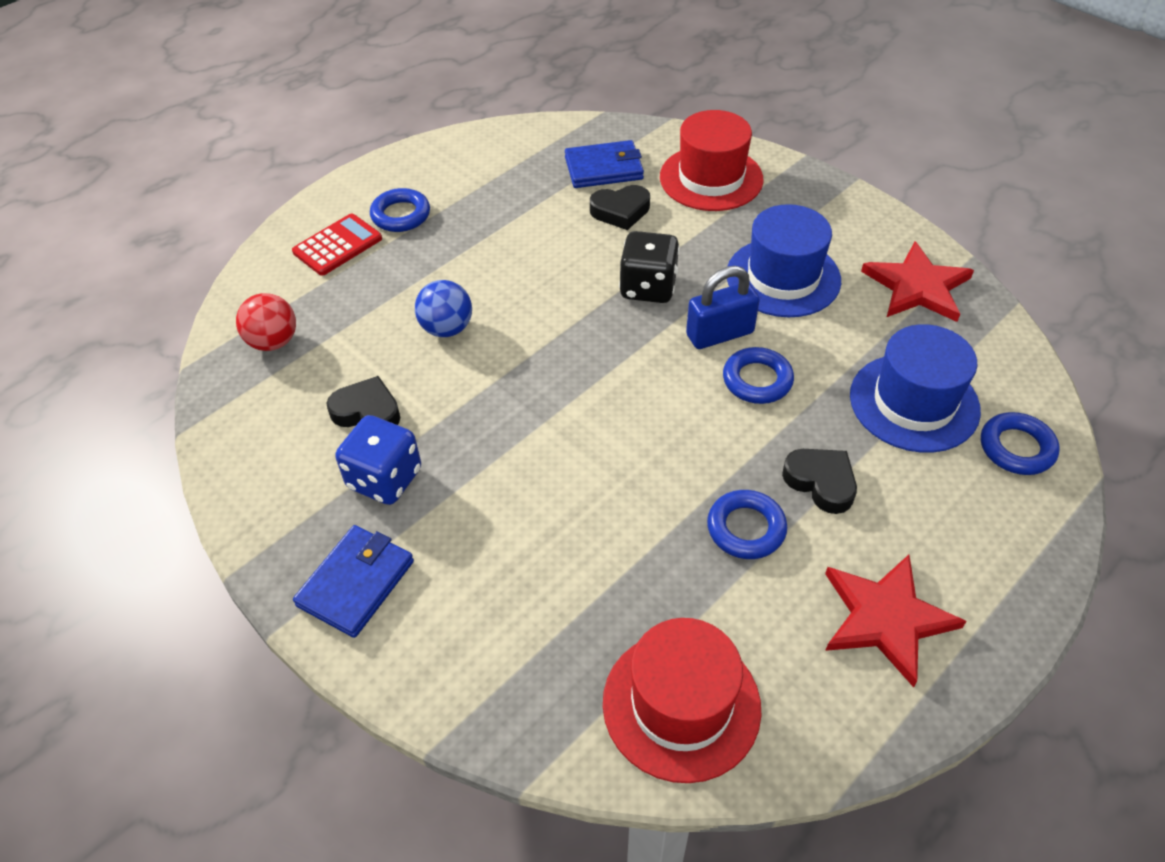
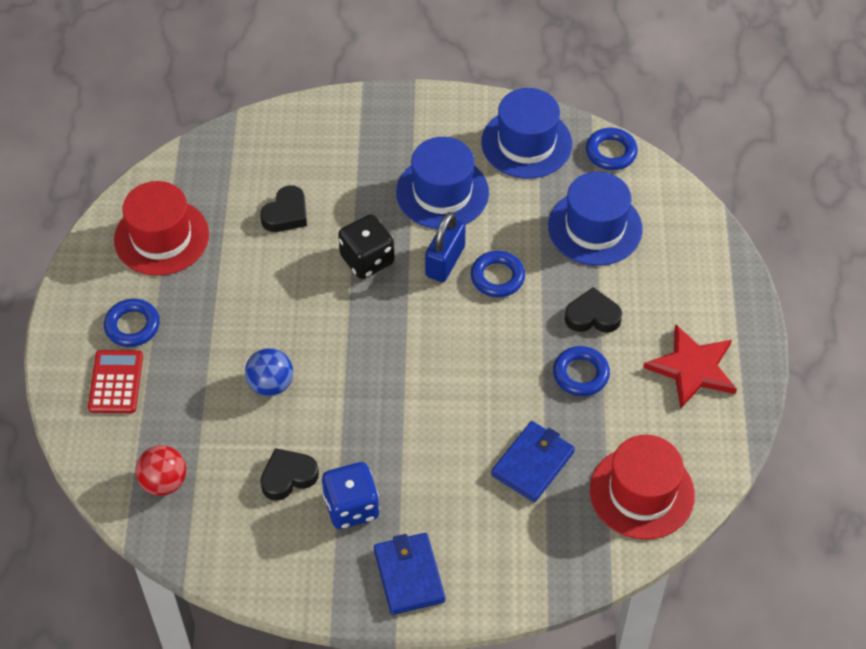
camera: 45 degrees left, 5 degrees up
blue wallet [565,140,644,188] -> blue wallet moved to [491,421,575,502]
red hat [660,110,764,211] -> red hat moved to [114,181,209,276]
red star [861,241,974,322] -> blue hat [481,88,572,179]
blue ring [981,412,1060,475] -> blue ring moved to [586,128,638,170]

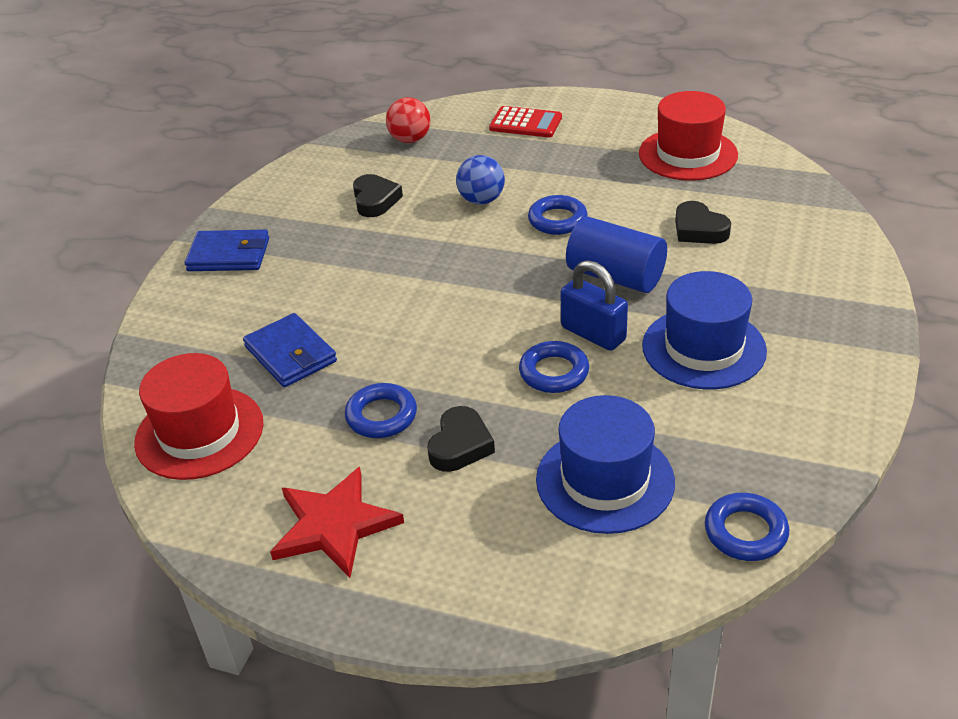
camera: 110 degrees right, 15 degrees down
blue ring [104,299,160,347] -> blue ring moved to [528,195,587,235]
blue dice [322,462,380,529] -> none
black dice [338,214,394,279] -> blue cylinder [566,216,667,293]
blue hat [481,88,572,179] -> none

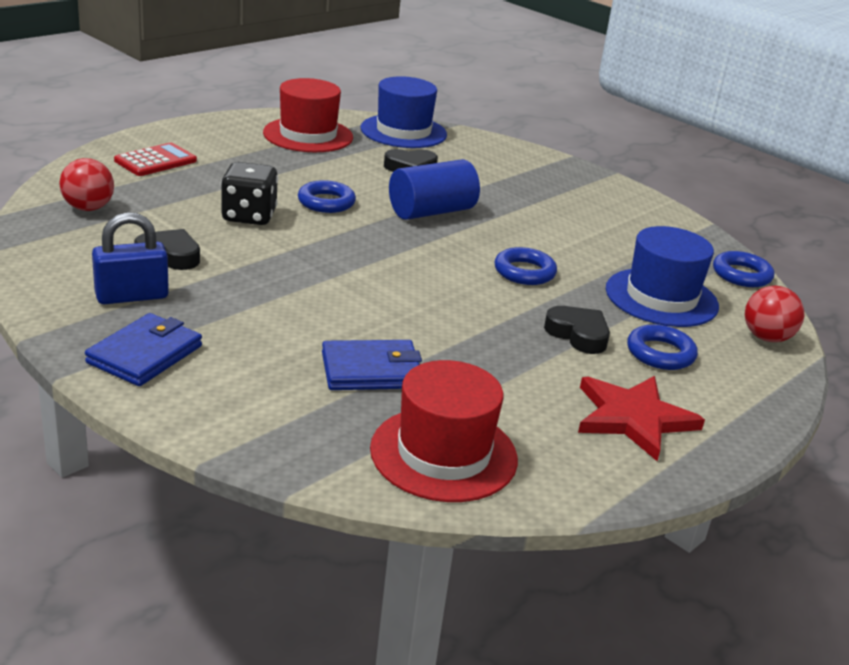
camera: 70 degrees left, 10 degrees down
blue ring [345,383,417,438] -> blue ring moved to [627,324,698,370]
blue ball [456,155,505,205] -> black dice [221,162,278,225]
blue padlock [561,260,628,351] -> blue padlock moved to [92,212,169,304]
blue hat [642,271,767,389] -> blue hat moved to [361,76,447,148]
none -> red ball [745,286,804,342]

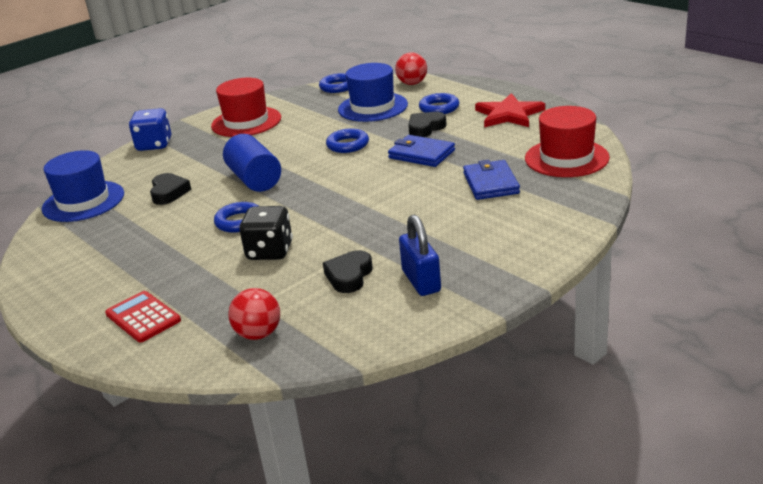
camera: 80 degrees left, 0 degrees up
blue wallet [85,313,202,386] -> blue wallet moved to [388,135,455,167]
red hat [263,78,353,152] -> red hat moved to [211,78,281,137]
none -> blue dice [129,108,171,151]

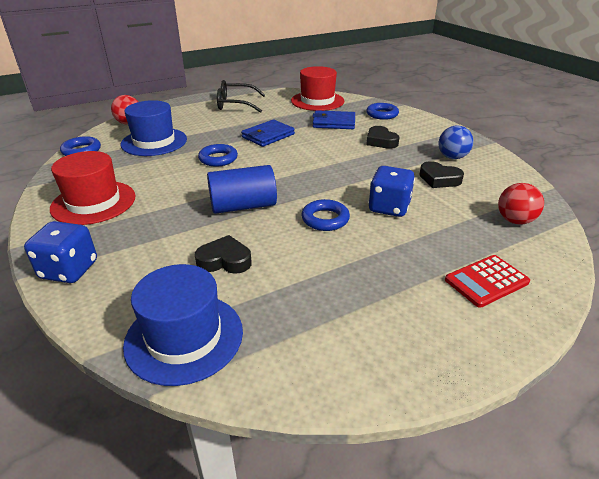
camera: 80 degrees left, 5 degrees up
black dice [239,206,293,260] -> blue dice [368,166,415,217]
blue padlock [399,214,441,296] -> blue ball [439,125,473,159]
black heart [408,112,447,137] -> black heart moved to [366,126,399,149]
blue ring [419,93,459,114] -> blue ring moved to [366,103,399,120]
red star [475,93,545,127] -> black glasses [217,80,265,113]

